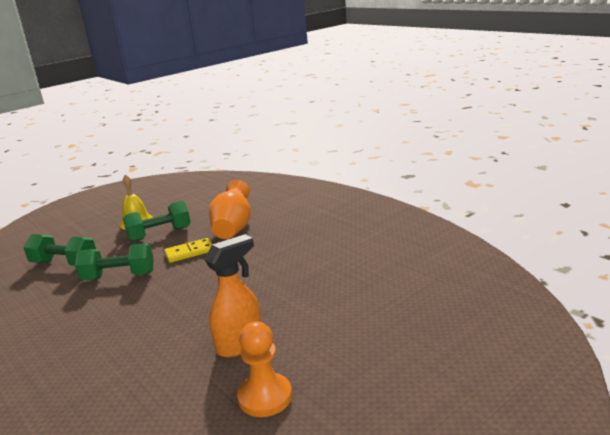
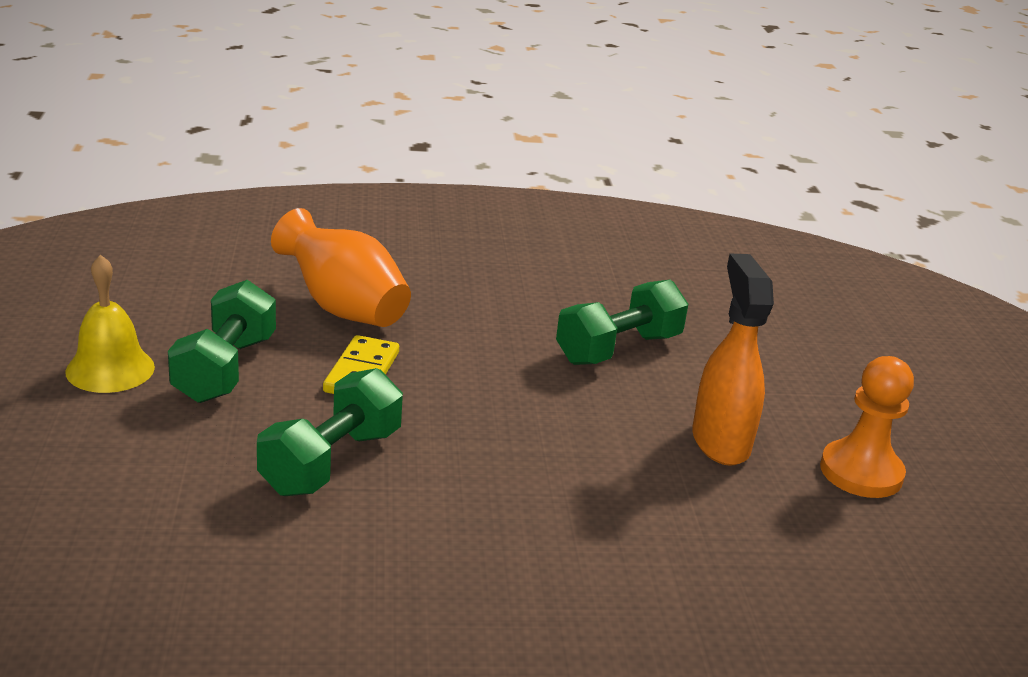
camera: 60 degrees left, 5 degrees up
green dumbbell [24,234,96,266] -> green dumbbell moved to [556,280,688,365]

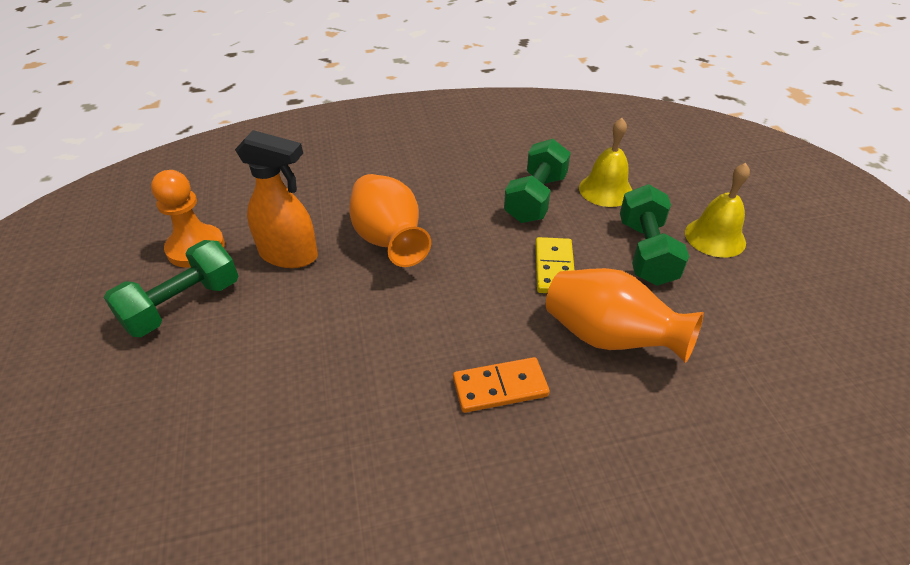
camera: 175 degrees right, 15 degrees up
green dumbbell [556,280,688,365] -> green dumbbell moved to [104,240,238,337]
orange spray bottle [692,253,774,466] -> orange spray bottle turned 60 degrees counterclockwise [235,130,318,268]
none -> orange vase [349,174,431,267]
none -> orange domino [453,357,550,413]
none -> yellow bell [579,118,632,207]

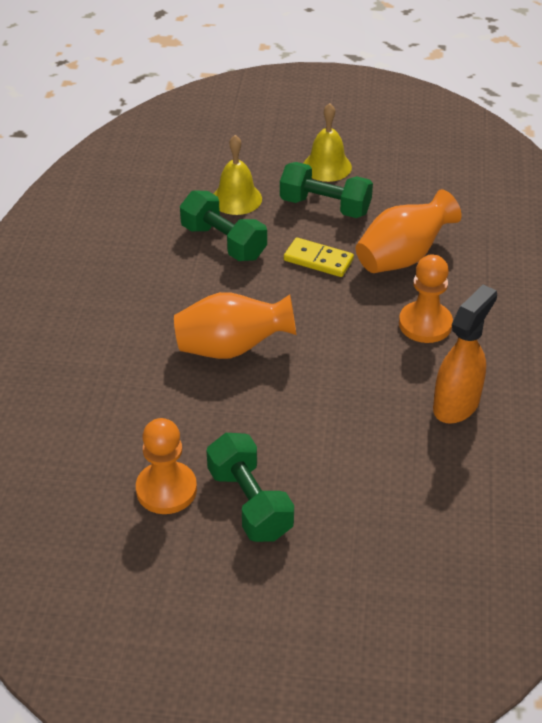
camera: 70 degrees left, 0 degrees up
orange spray bottle [235,130,318,268] -> orange spray bottle moved to [433,285,497,424]
orange domino [453,357,550,413] -> orange pawn [399,254,453,343]

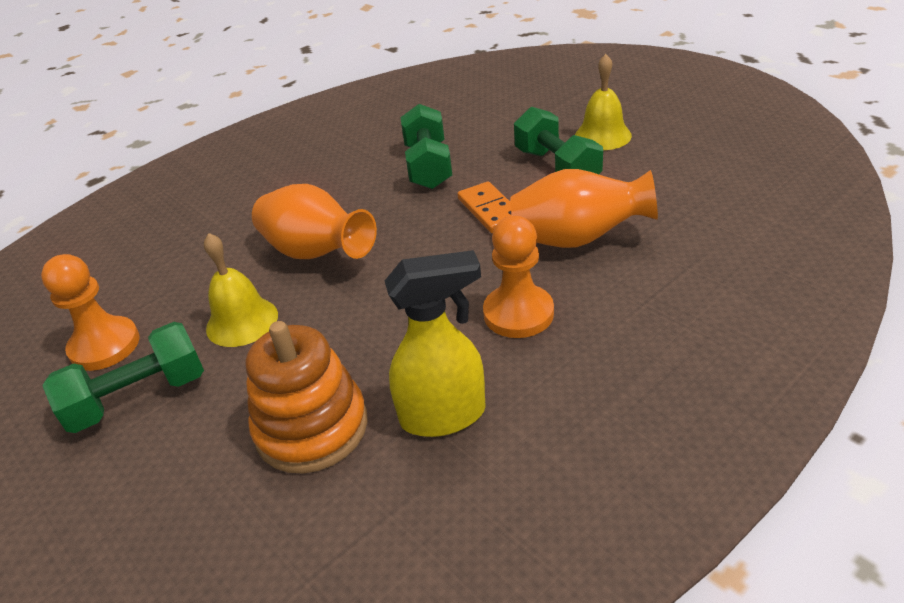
camera: 45 degrees right, 5 degrees down
green dumbbell [206,433,294,542] -> green dumbbell turned 45 degrees clockwise [42,322,204,433]
yellow bell [213,135,262,215] -> yellow bell moved to [204,233,278,347]
yellow domino [284,238,354,277] -> orange domino [458,182,512,233]
orange spray bottle [433,285,497,424] -> yellow spray bottle [385,250,486,437]
none -> orange stacking toy [246,321,368,473]

